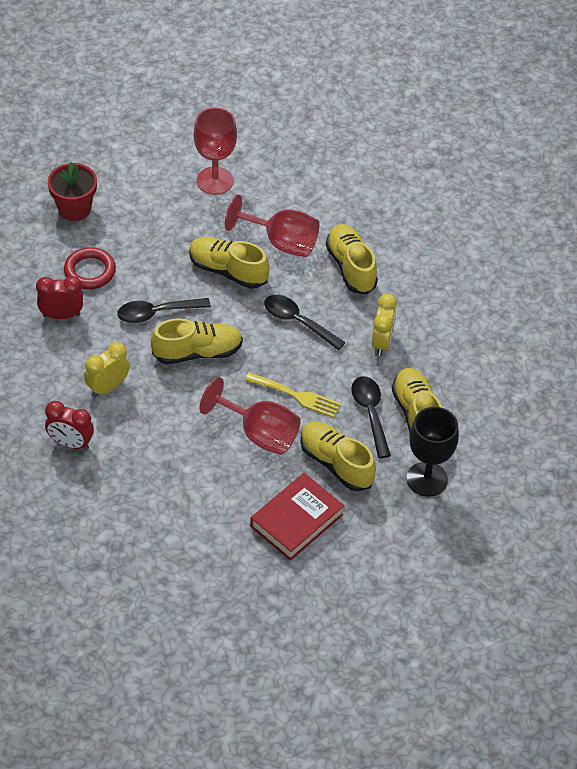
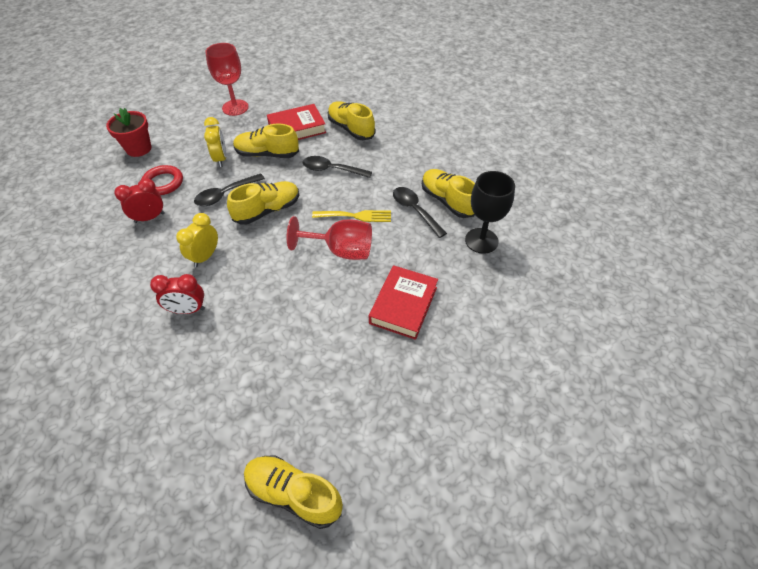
camera: 20 degrees left, 0 degrees up
red goblet [225,194,320,257] -> red book [267,104,326,140]
yellow shoe [300,422,376,491] -> yellow shoe moved to [244,455,343,529]
yellow clock [372,294,397,356] -> yellow clock moved to [204,117,227,167]

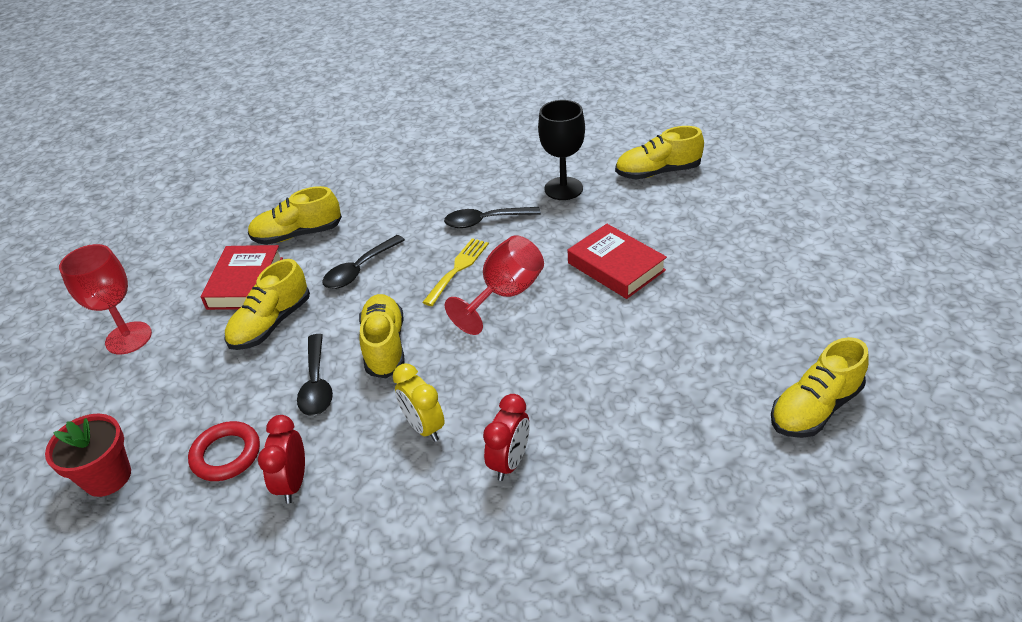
camera: 60 degrees left, 10 degrees down
yellow clock [204,117,227,167] -> none
yellow shoe [422,169,475,218] -> yellow shoe moved to [615,126,704,179]

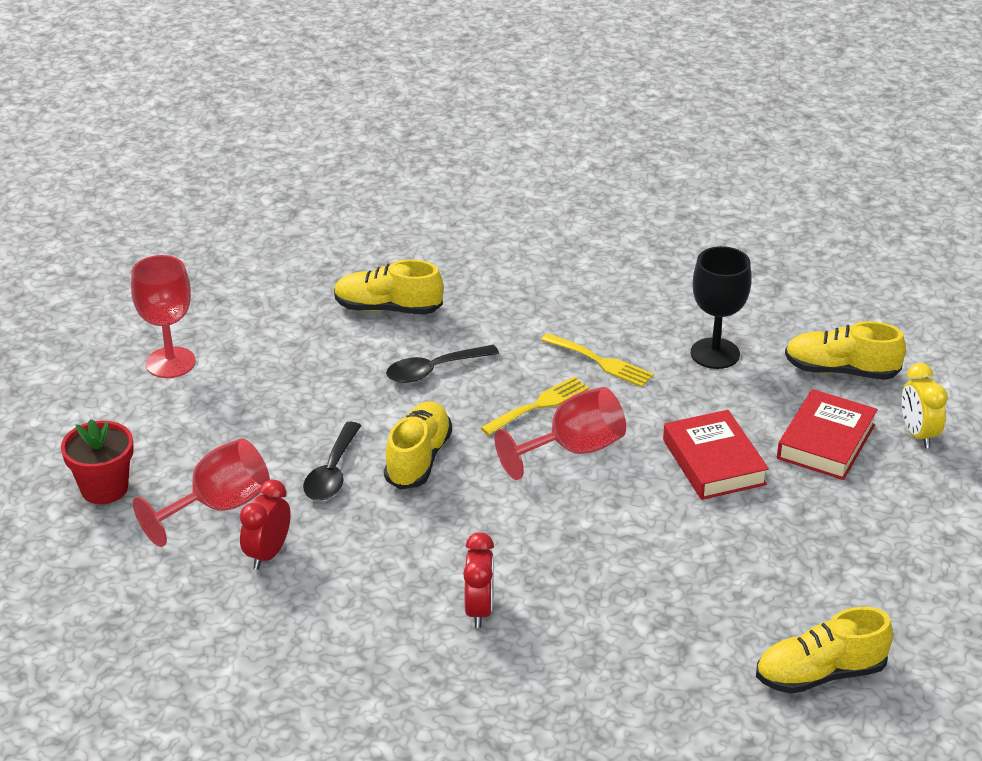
camera: 20 degrees right, 5 degrees down
red ring [188,421,260,481] -> red goblet [133,438,270,547]
red book [201,245,283,310] -> red book moved to [777,389,878,480]
yellow shoe [224,259,310,350] -> none
yellow clock [393,363,445,442] -> yellow clock moved to [901,363,948,448]
black spoon [444,207,541,228] -> yellow fork [541,333,654,387]
red clock [483,394,530,481] -> red clock turned 45 degrees counterclockwise [463,532,494,628]

